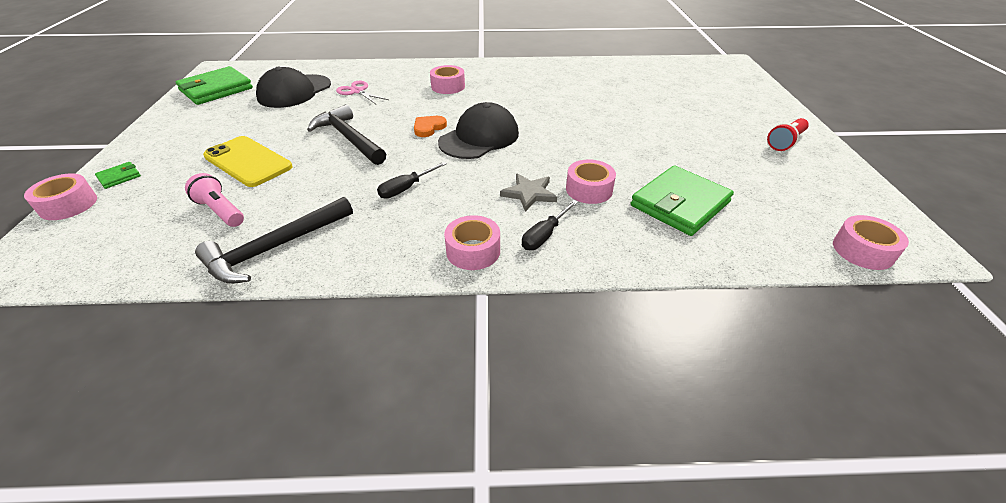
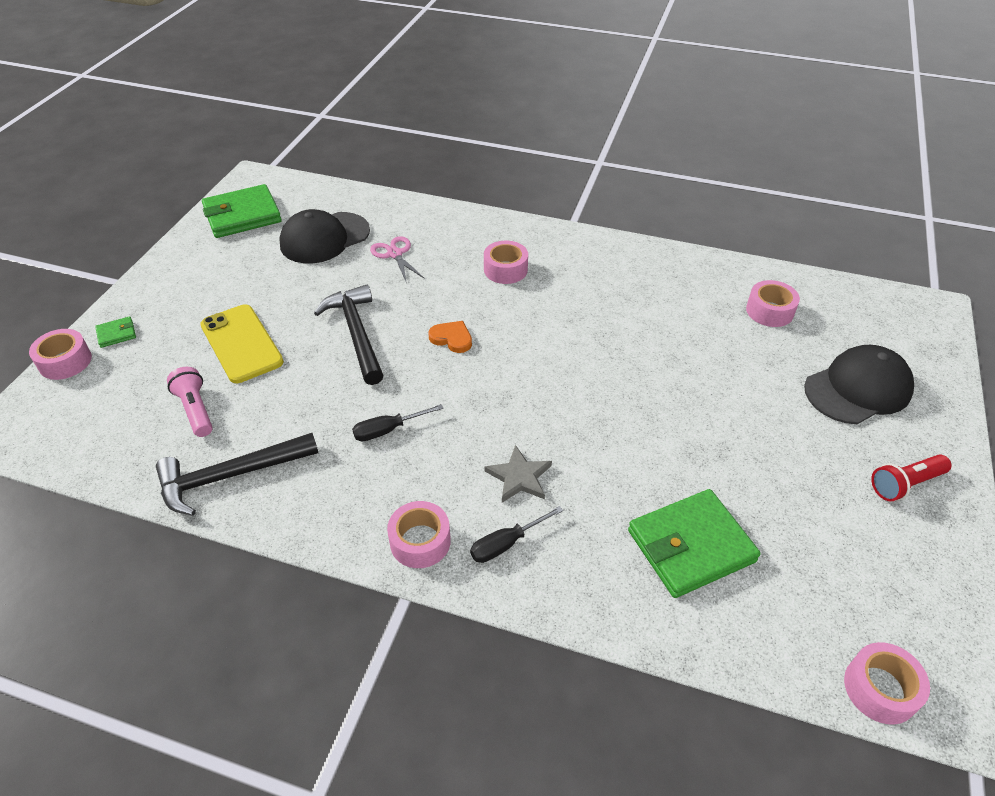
camera: 20 degrees right, 5 degrees up
orange heart [414,116,447,137] -> orange heart turned 60 degrees clockwise [428,321,472,353]
black cap [438,102,519,159] -> black cap moved to [804,345,914,424]
pink tape [566,159,616,204] -> pink tape moved to [746,280,800,327]

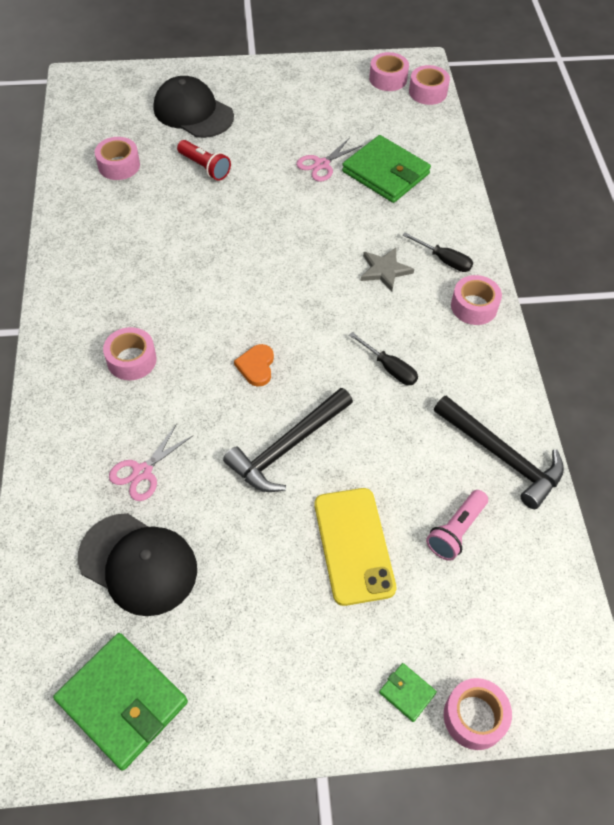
camera: 115 degrees left, 10 degrees up
yellow phone [200,304,284,383] -> yellow phone turned 45 degrees counterclockwise [315,488,396,606]
red flashlight [871,454,952,501] -> red flashlight moved to [177,140,231,181]
none -> pink scissors [296,138,361,182]
none -> pink tape [369,52,409,91]

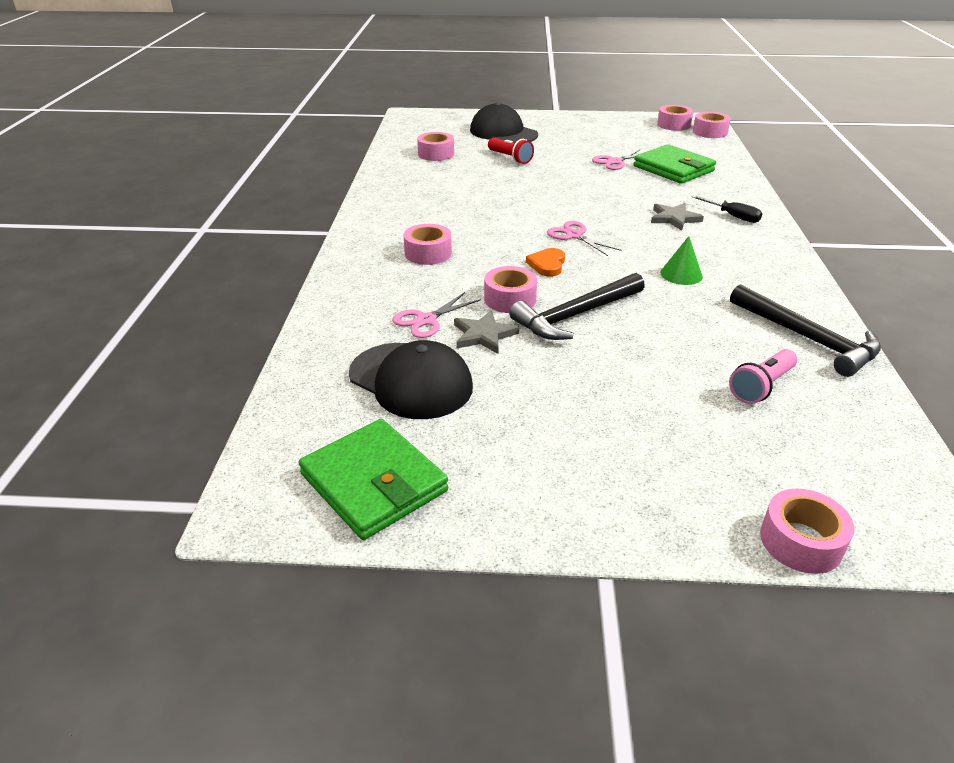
camera: 10 degrees right, 20 degrees down
yellow phone [315,488,396,606] -> none
black screwdriver [349,332,418,385] -> green cone [660,236,703,285]
green wallet [379,663,437,722] -> none
pink tape [451,275,502,325] -> pink tape moved to [484,266,537,313]
none -> grey star [454,310,519,354]
none -> pink scissors [547,221,622,256]

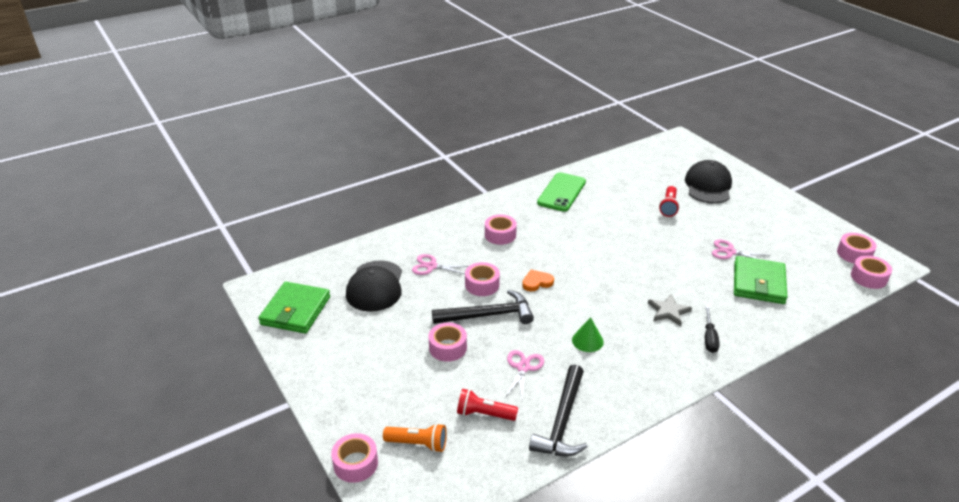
camera: 55 degrees right, 0 degrees up
pink tape [417,132,454,161] -> pink tape moved to [429,323,467,362]
grey star [454,310,519,354] -> none
black hammer [509,273,645,340] -> black hammer turned 150 degrees clockwise [432,290,534,324]
pink scissors [547,221,622,256] -> pink scissors moved to [505,350,544,399]
pink flashlight [729,349,797,404] -> red flashlight [457,389,518,421]
none -> orange flashlight [383,423,447,452]
none -> green phone [537,172,586,212]

